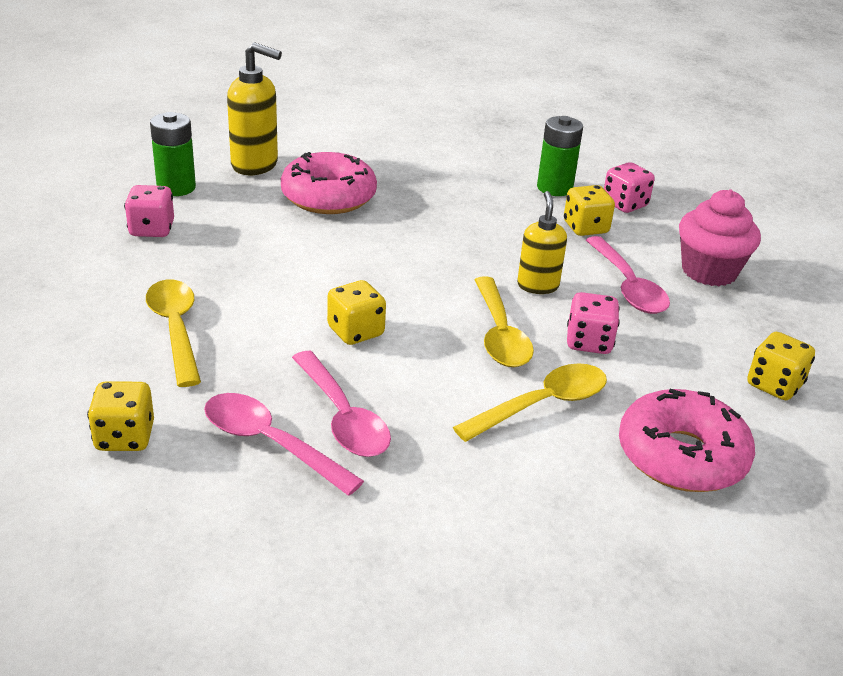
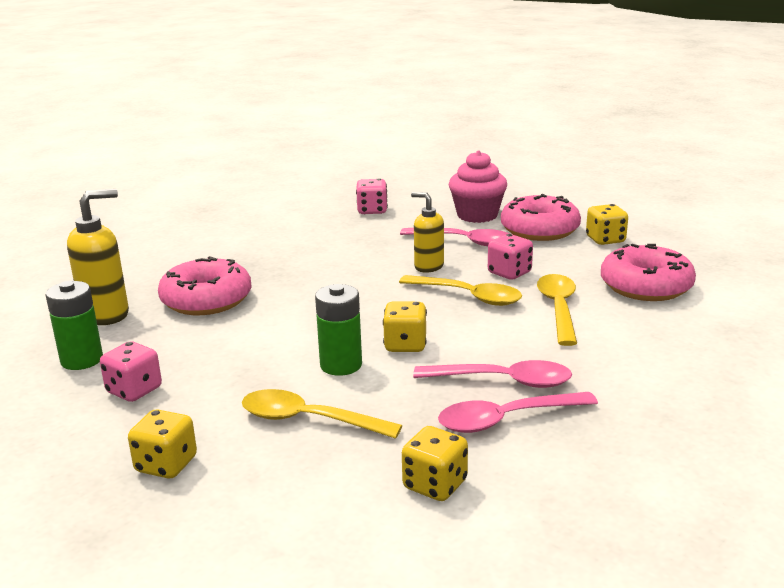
camera: 50 degrees left, 10 degrees down
green battery [537,116,583,196] -> green battery moved to [315,284,362,376]
yellow dice [564,185,615,236] -> yellow dice moved to [128,409,197,478]
none -> pink donut [501,194,581,241]

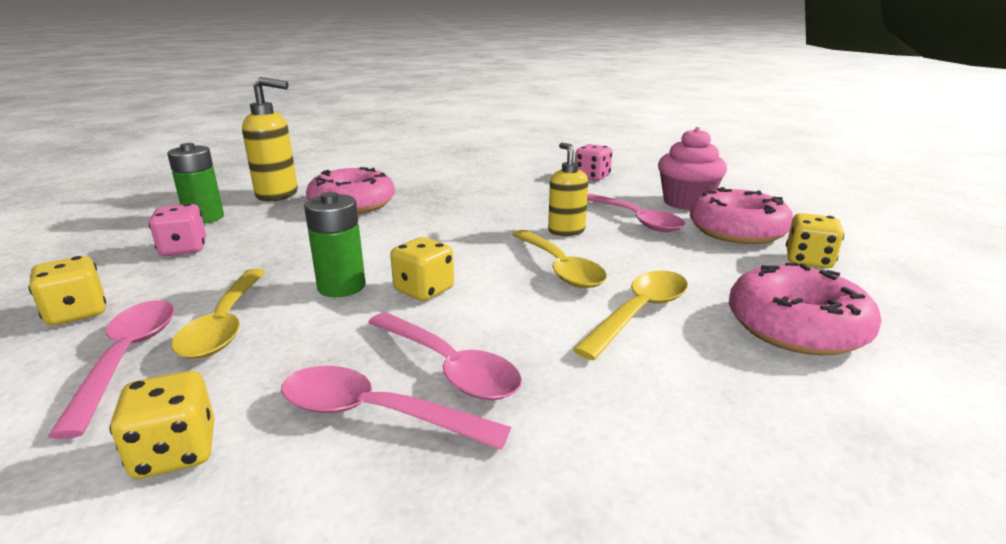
camera: 35 degrees right, 0 degrees up
yellow spoon [242,389,402,439] -> yellow spoon turned 150 degrees counterclockwise [172,269,266,359]
pink dice [488,234,533,280] -> none
none -> pink spoon [48,300,174,439]

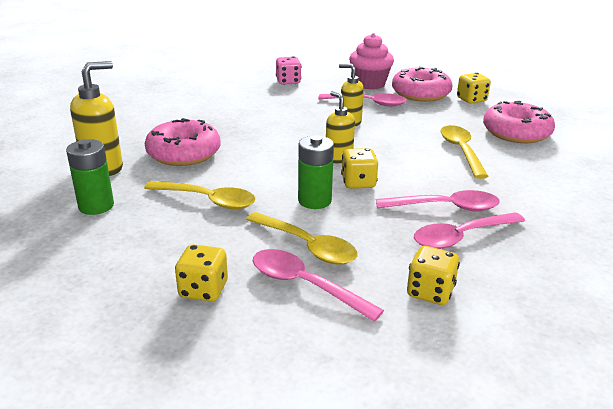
camera: 45 degrees left, 5 degrees up
pink dice [149,204,206,256] -> none
yellow spoon [512,230,607,288] -> yellow spoon moved to [144,181,256,209]
none -> yellow soap dispenser [326,91,355,163]

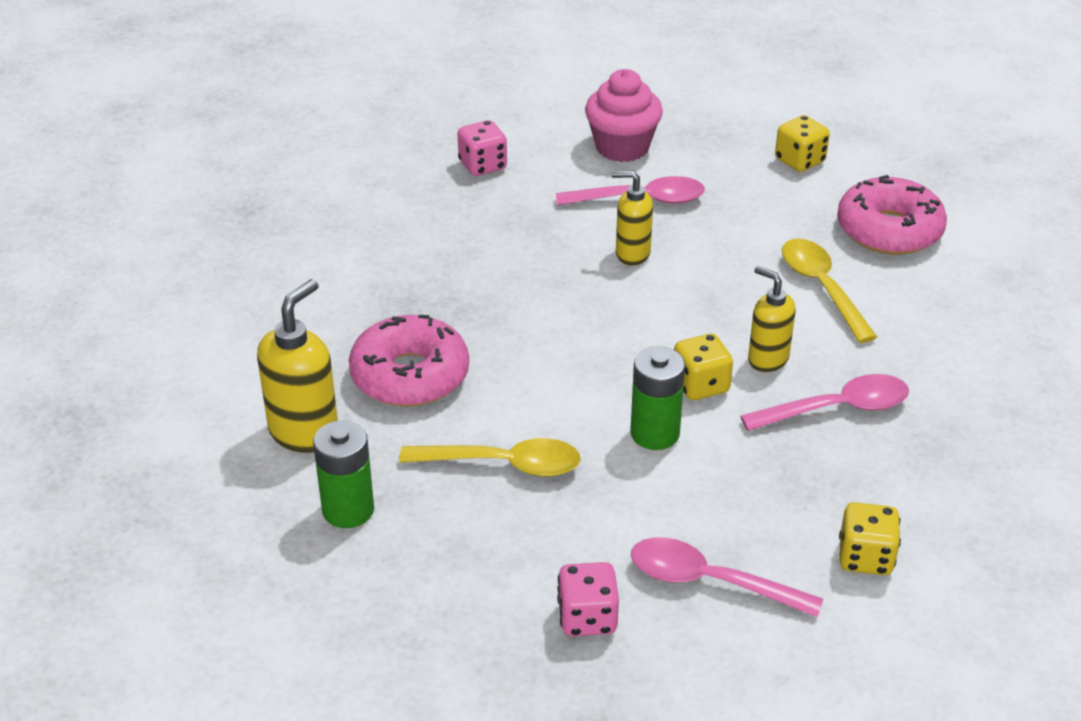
camera: 15 degrees left, 10 degrees up
yellow dice [175,244,228,302] -> pink dice [557,562,619,636]
yellow spoon [246,212,357,265] -> none
yellow soap dispenser [326,91,355,163] -> yellow soap dispenser moved to [748,266,796,372]
pink donut [392,66,452,102] -> none
pink spoon [414,212,525,249] -> none

